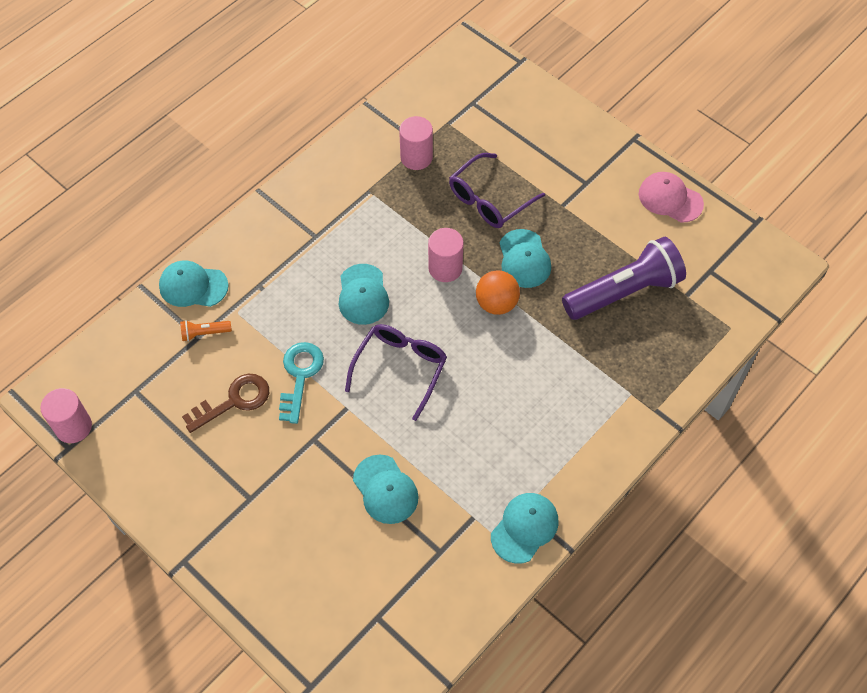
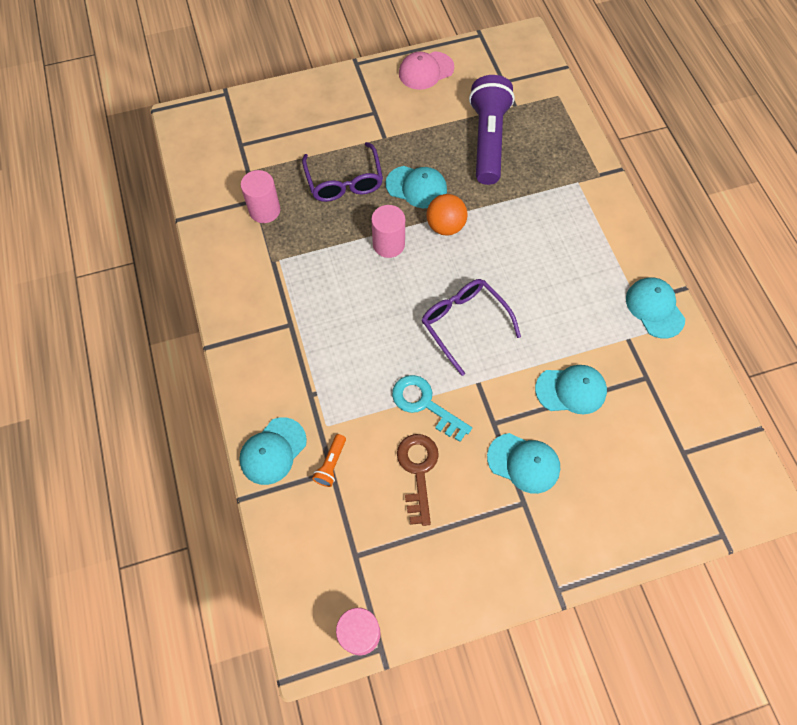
camera: 60 degrees left, 5 degrees up
turquoise cap [339,264,389,325] -> turquoise cap moved to [487,433,560,494]

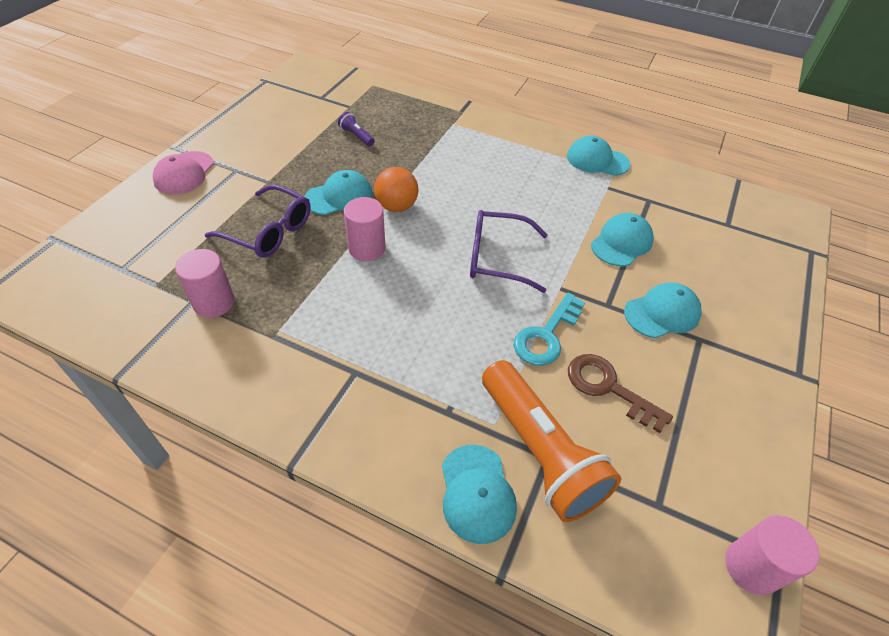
camera: 50 degrees left, 15 degrees down
orange flashlight [312,434,346,487] -> orange flashlight [482,360,621,522], size x2.47
turquoise key [392,375,472,442] -> turquoise key turned 45 degrees counterclockwise [514,293,585,366]
pink cap [399,51,454,90] -> pink cap moved to [153,151,214,195]
purple flashlight [469,75,515,185] -> purple flashlight [338,112,375,146], size x0.40

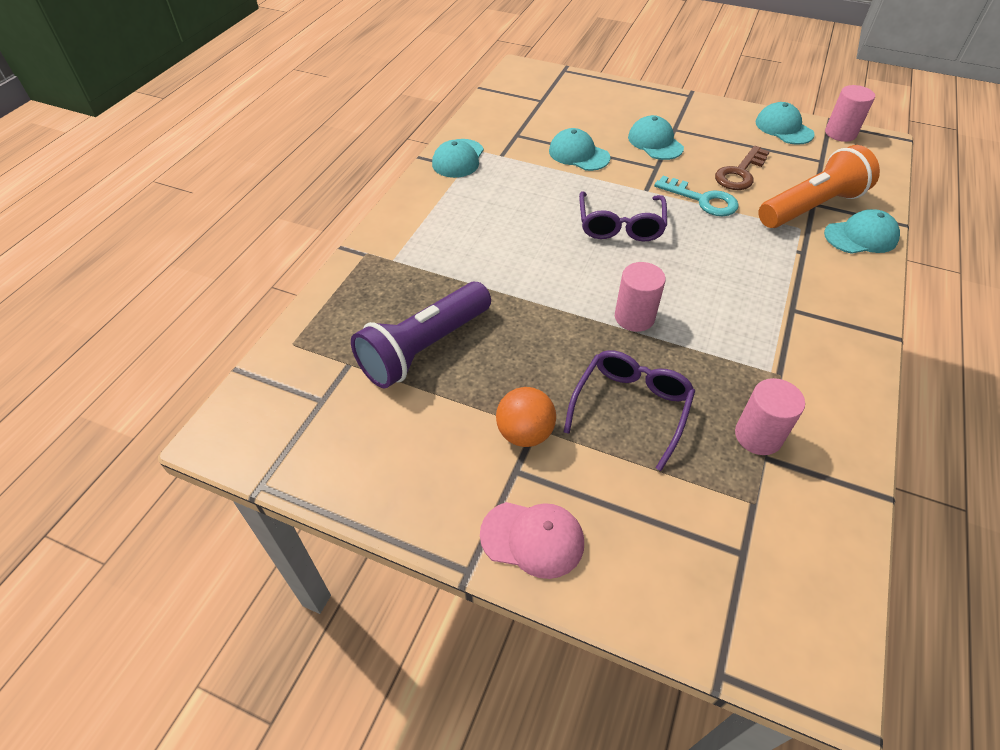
camera: 90 degrees left, 0 degrees up
turquoise cap [304,170,372,215] -> turquoise cap moved to [756,102,814,145]
purple flashlight [338,112,375,146] -> purple flashlight [351,282,491,388], size x2.47
orange ball [374,167,418,212] -> orange ball moved to [496,387,556,447]

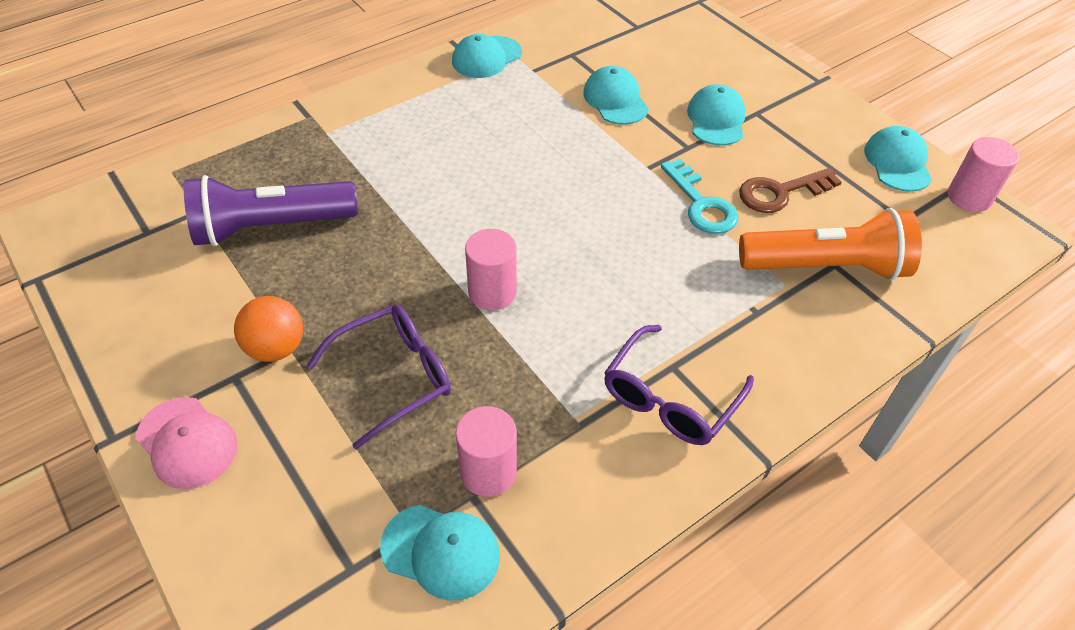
camera: 30 degrees right, 0 degrees up
purple glasses [579,191,667,241] -> purple glasses moved to [604,325,754,445]
turquoise cap [824,209,900,254] -> turquoise cap moved to [380,505,500,601]

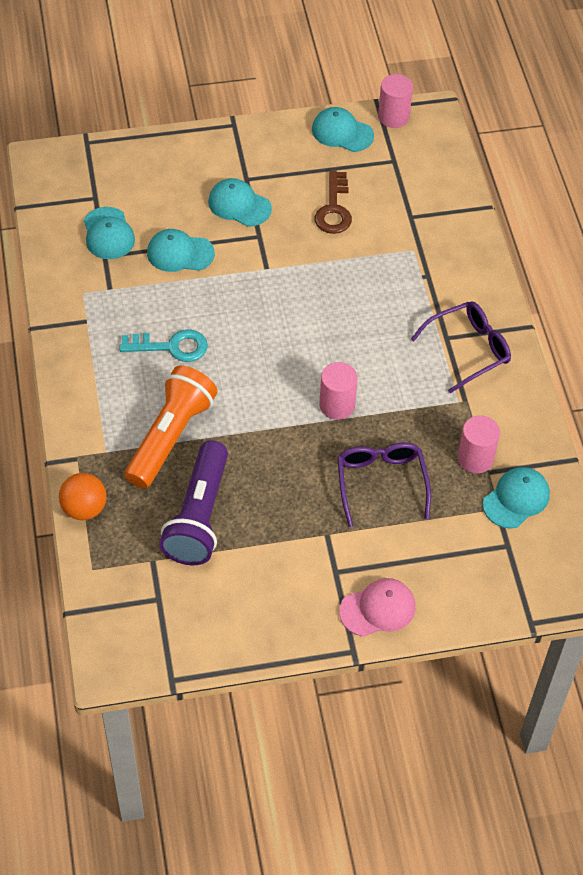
camera: 65 degrees left, 5 degrees up
orange ball [234,296,303,362] -> orange ball moved to [59,473,107,520]
turquoise cap [452,34,522,78] -> turquoise cap moved to [84,207,135,259]
purple glasses [604,325,754,445] -> purple glasses turned 90 degrees counterclockwise [411,301,511,394]
turquoise key [661,158,739,234] -> turquoise key moved to [120,329,208,362]
orange flashlight [739,208,922,280] -> orange flashlight moved to [125,365,218,489]

